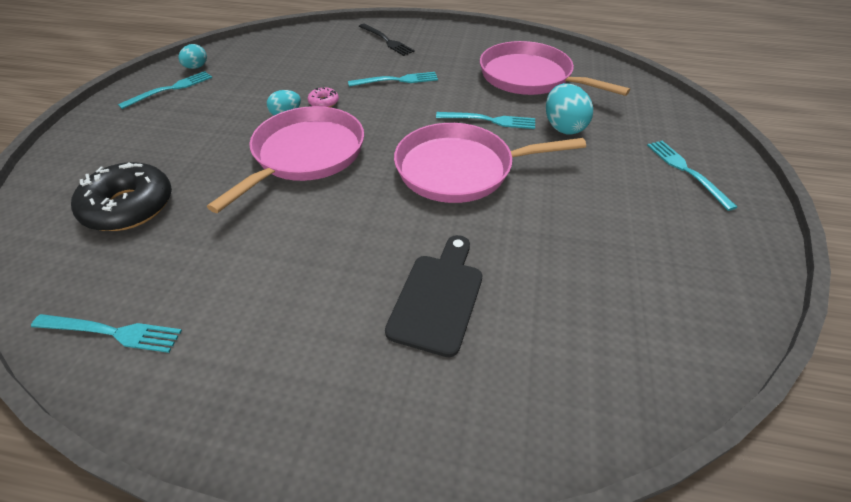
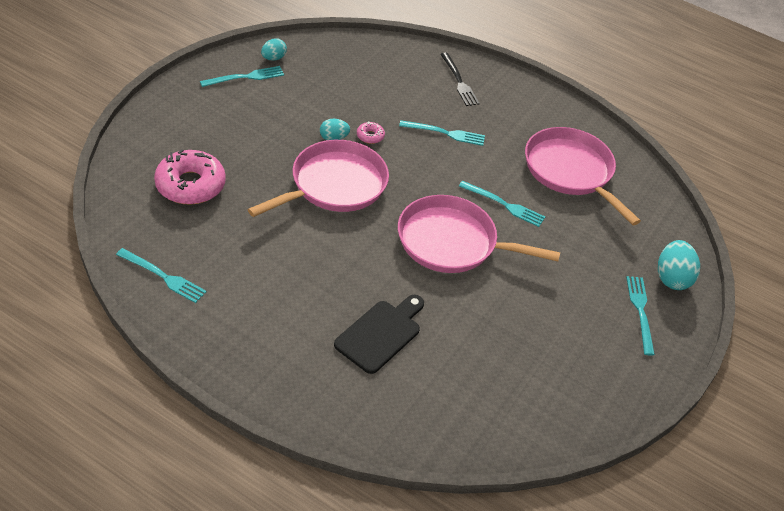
camera: 15 degrees right, 0 degrees up
black donut [71,162,172,231] -> pink donut [154,149,226,205]
turquoise egg [546,83,593,135] -> turquoise egg moved to [658,240,700,290]

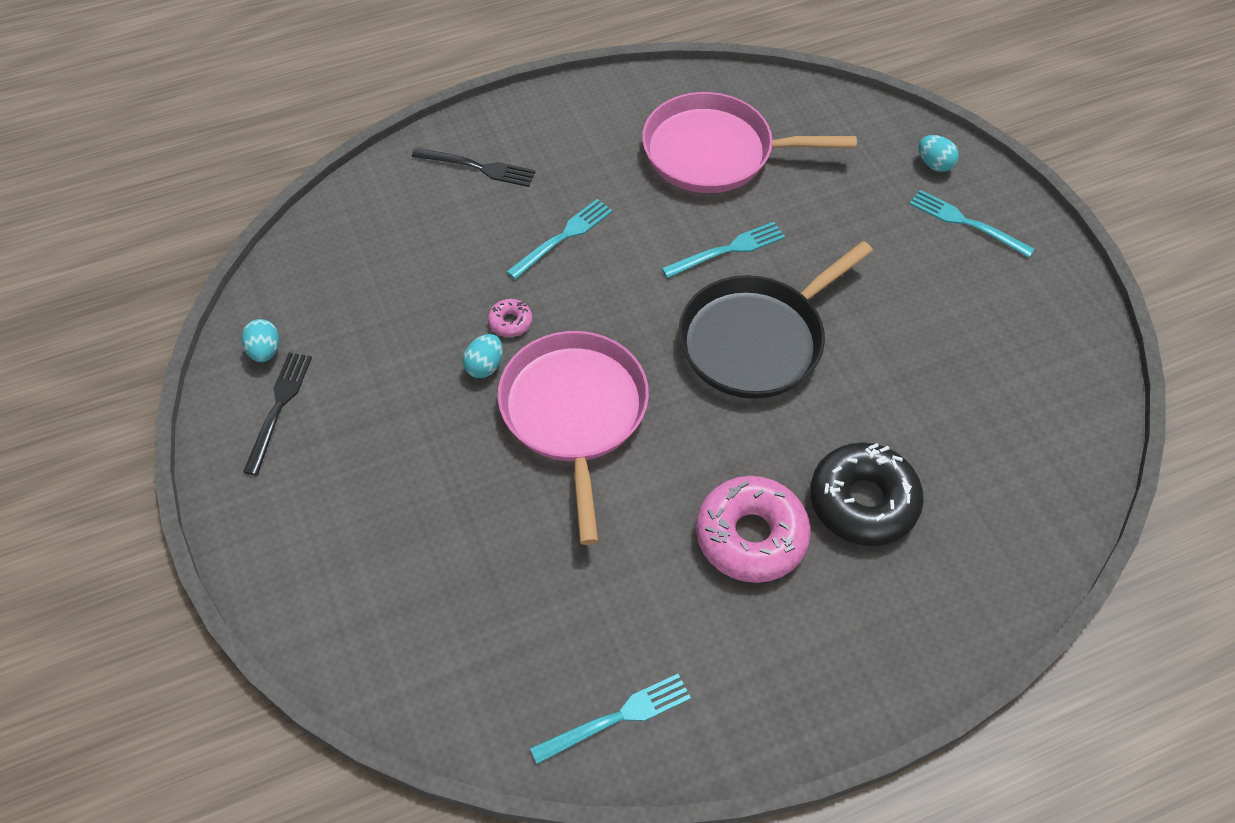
camera: 50 degrees left, 10 degrees up
pink donut [154,149,226,205] -> pink donut moved to [696,476,811,583]
turquoise fork [200,66,284,87] -> black fork [243,352,312,475]
black cutting board [334,295,424,374] -> black donut [810,442,924,546]
pink pan [398,195,560,273] -> black pan [679,241,873,399]
turquoise egg [658,240,700,290] -> turquoise egg [918,135,959,172], size x0.61

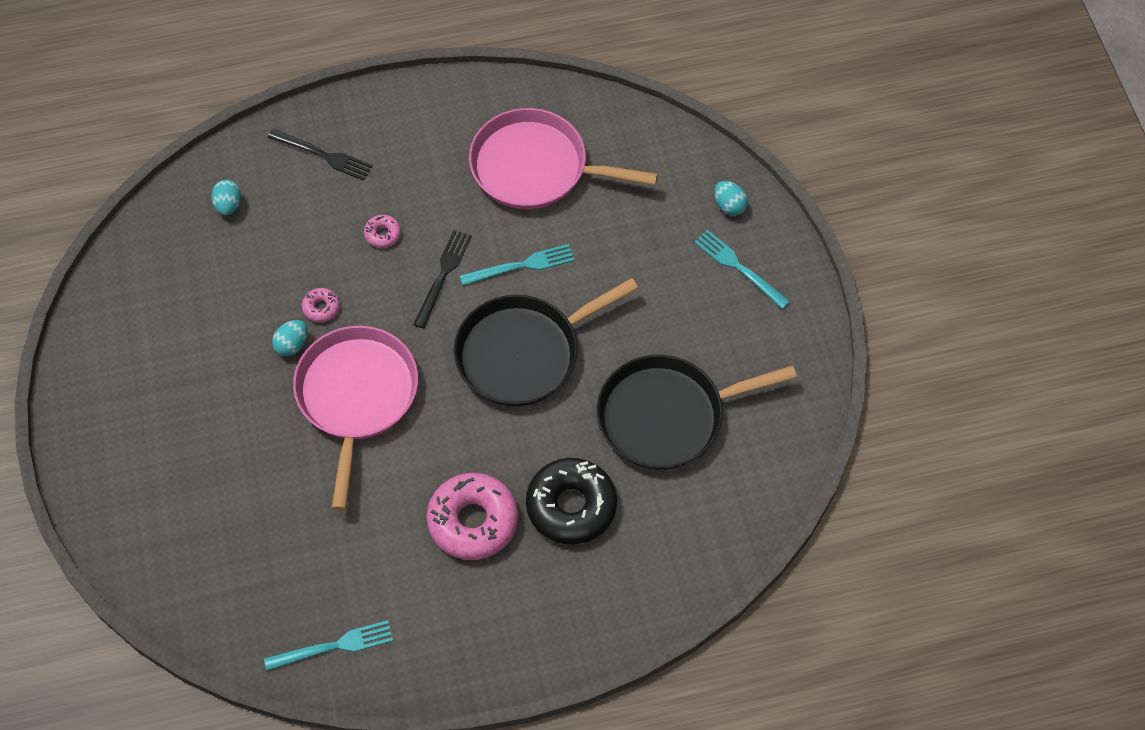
camera: 10 degrees right, 5 degrees up
turquoise egg [242,319,279,362] -> turquoise egg moved to [212,180,241,215]
black fork [243,352,312,475] -> black fork moved to [413,230,472,328]
turquoise fork [506,199,613,280] -> pink donut [364,215,401,248]
none -> black pan [597,355,797,470]

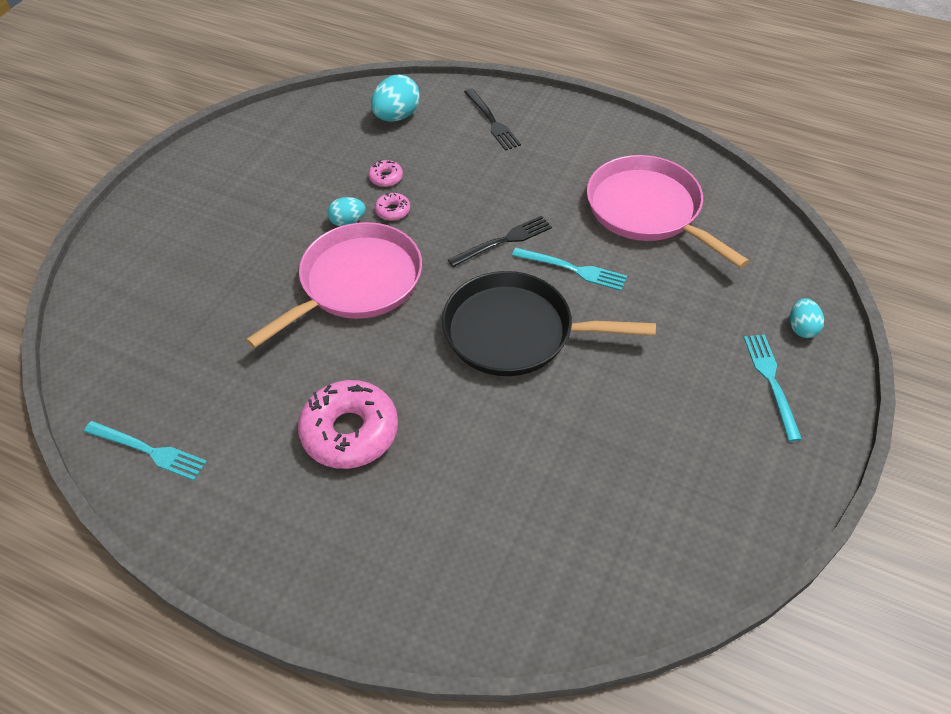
camera: 40 degrees right, 10 degrees down
turquoise egg [212,180,241,215] -> turquoise egg [371,75,420,122], size x1.64
pink donut [364,215,401,248] -> pink donut moved to [368,160,403,187]
black donut [526,458,617,545] -> none
black pan [597,355,797,470] -> none

